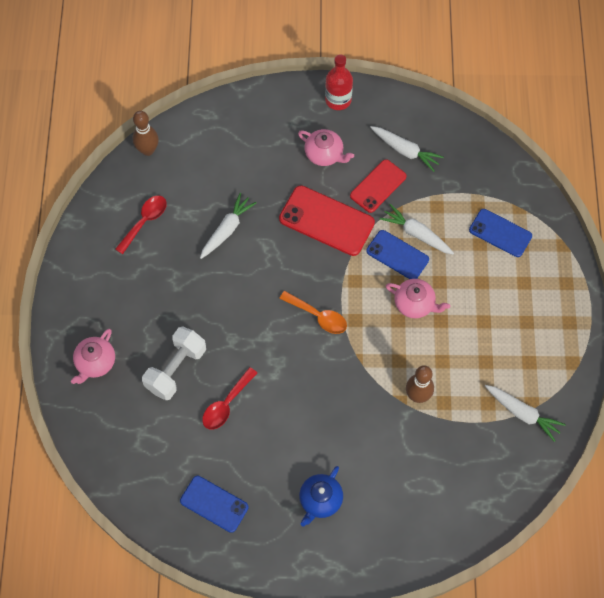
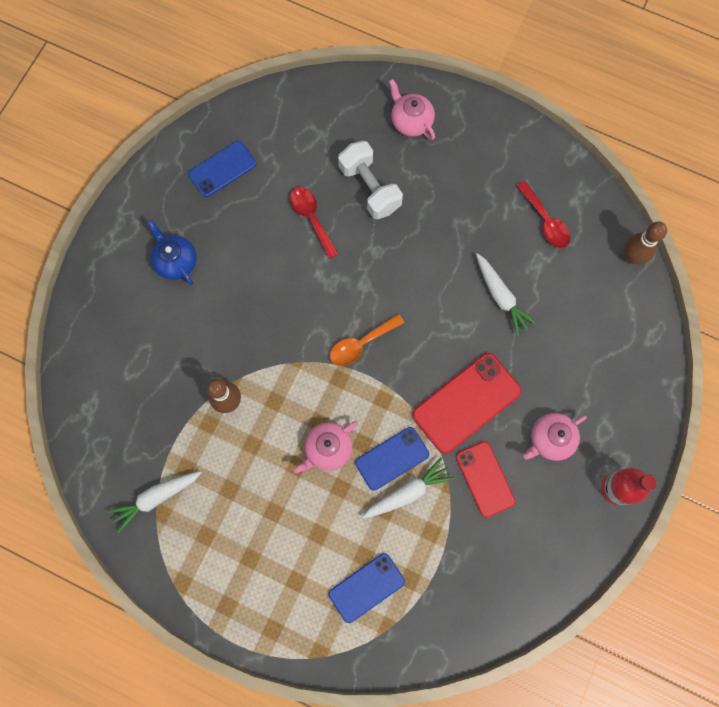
camera: 115 degrees right, 10 degrees up
white carrot [370,126,444,172] -> none

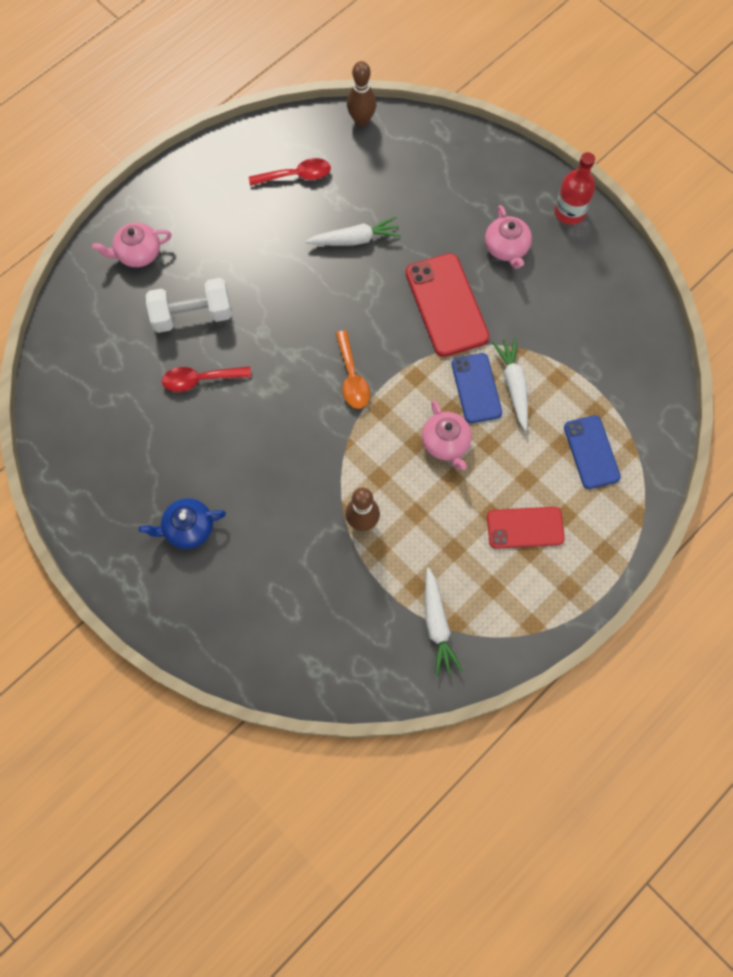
camera: 70 degrees left, 5 degrees down
blue phone [188,141,256,197] -> none
red phone [456,441,516,518] -> red phone moved to [487,507,565,549]

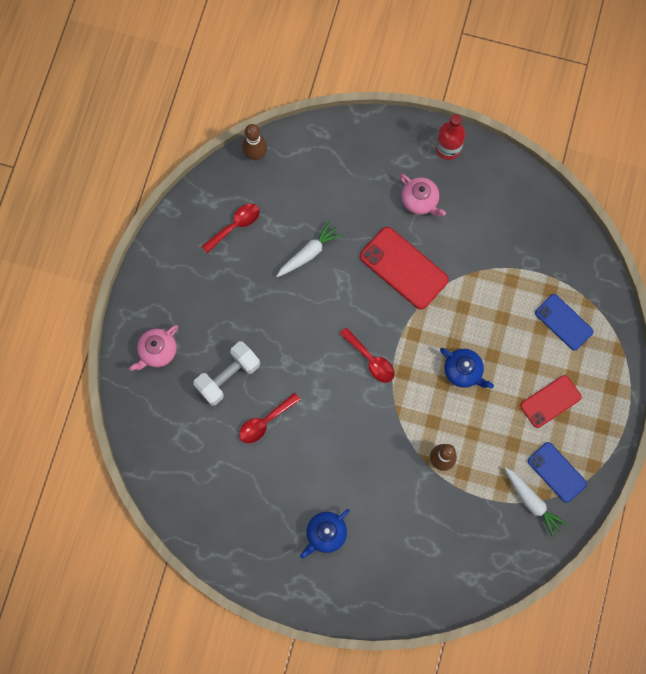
camera: 30 degrees left, 5 degrees up
orange spoon [335,330,370,409] -> red spoon [340,327,395,383]
pink teapot [422,400,472,470] -> blue teapot [440,348,494,388]
blue phone [452,353,502,423] -> blue phone moved to [528,442,587,503]
white carrot [492,337,528,431] -> none

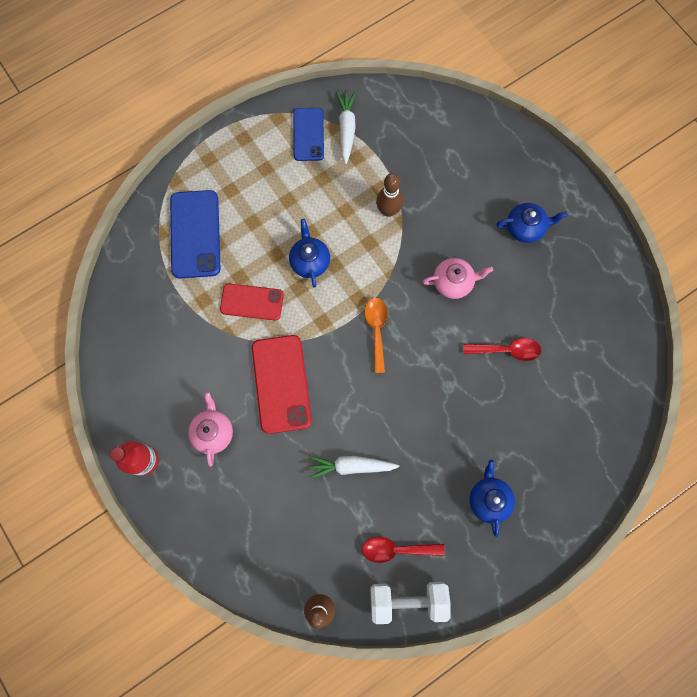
camera: 140 degrees left, 0 degrees up
pink teapot [130,325,178,371] -> pink teapot moved to [422,258,493,299]
white dumbbell [193,342,260,406] -> white dumbbell moved to [370,582,451,624]
red spoon [340,327,395,383] -> orange spoon [365,298,388,373]
red phone [520,375,582,428] -> red phone moved to [220,284,284,320]
blue phone [535,294,594,351] -> blue phone [170,190,220,278], size x1.53
none -> blue teapot [469,460,515,537]

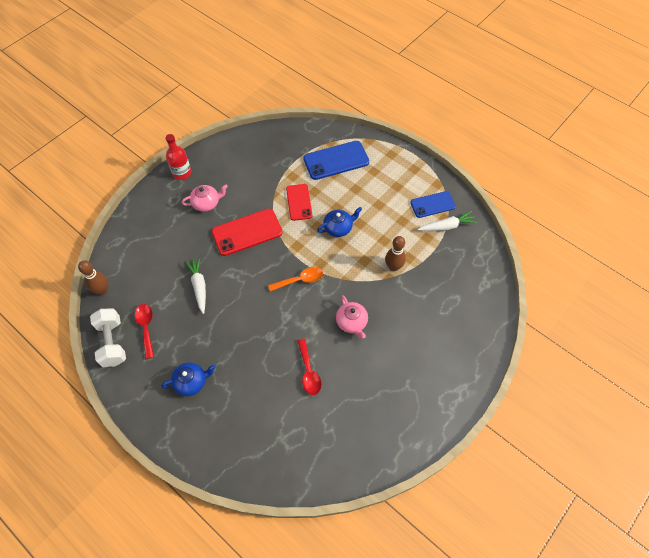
camera: 75 degrees right, 15 degrees down
blue teapot [497,203,567,243] -> none

